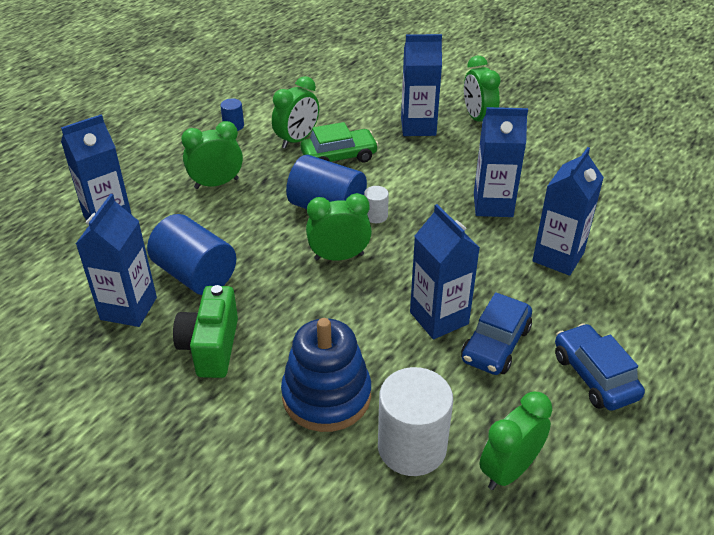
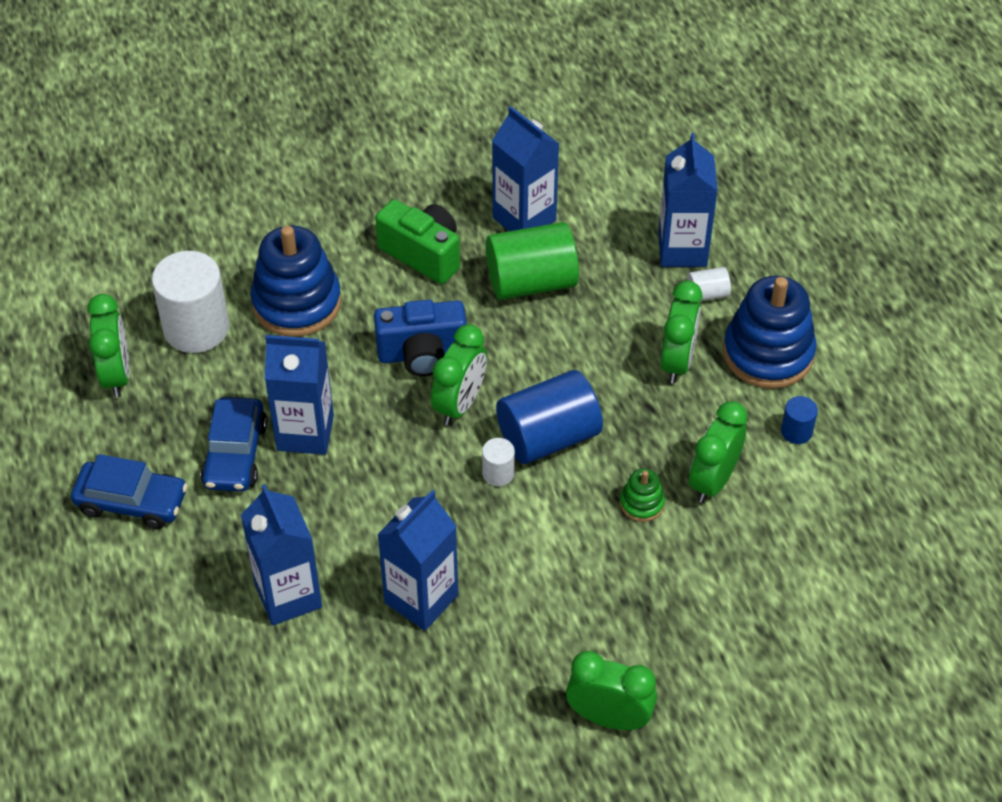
camera: 125 degrees right, 10 degrees up
blue cylinder [147,214,236,295] -> green cylinder [486,222,579,300]
green clock [272,76,319,149] -> green clock turned 45 degrees clockwise [689,401,748,503]
green car [300,122,379,162] -> green stacking toy [620,468,665,522]
blue carton [401,34,442,136] -> none
blue car [461,292,532,375] -> blue car turned 150 degrees counterclockwise [200,397,267,492]
none -> blue camera [374,300,467,376]
none -> white cylinder [687,267,731,301]
none -> blue stacking toy [723,276,817,389]

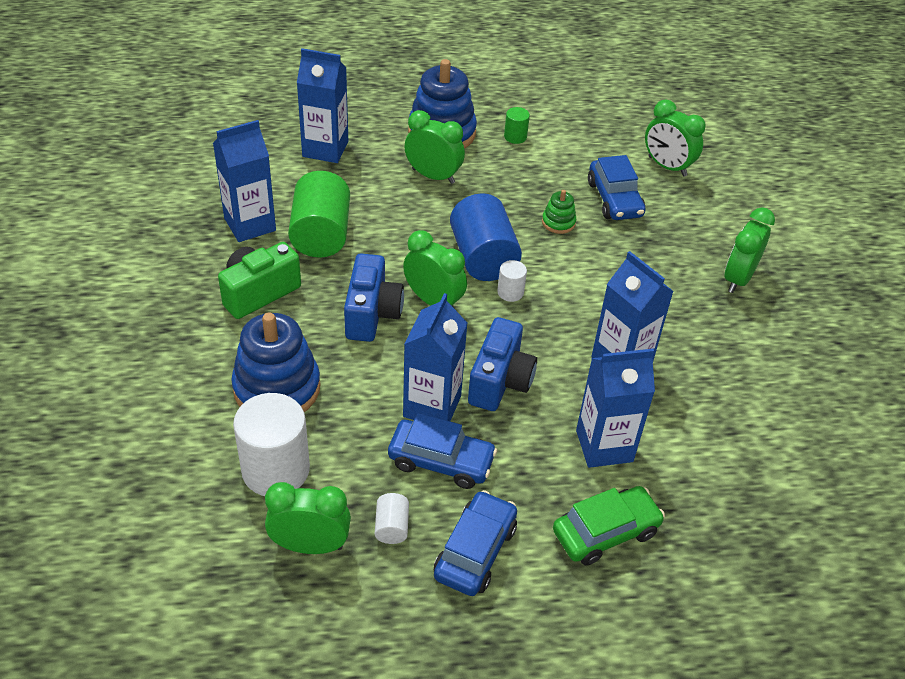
camera: 80 degrees left, 5 degrees down
white cylinder [687,267,731,301] -> white cylinder moved to [375,493,409,544]
green clock [689,401,748,503] -> green clock moved to [645,100,706,177]
blue cylinder [781,396,818,444] -> green cylinder [504,107,530,144]
none -> blue camera [468,317,537,411]
none -> green car [553,486,665,566]
none -> blue car [588,155,645,220]

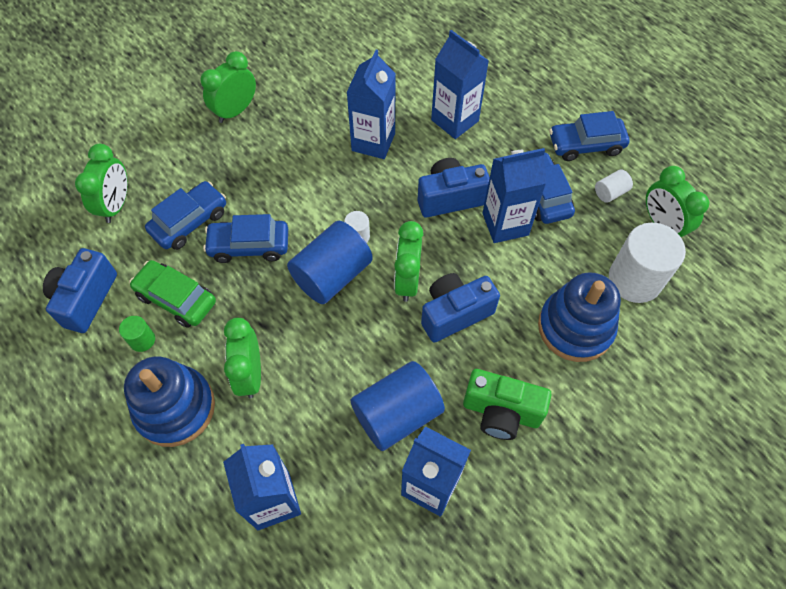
camera: 120 degrees left, 15 degrees up
green cylinder [288,171,350,258] -> blue cylinder [351,361,445,451]
green stacking toy [542,190,576,234] -> blue car [203,214,288,263]
green car [553,486,665,566] -> green car moved to [129,260,216,328]
green clock [724,207,775,293] -> green clock turned 135 degrees clockwise [200,51,256,123]
none -> blue camera [43,248,117,333]

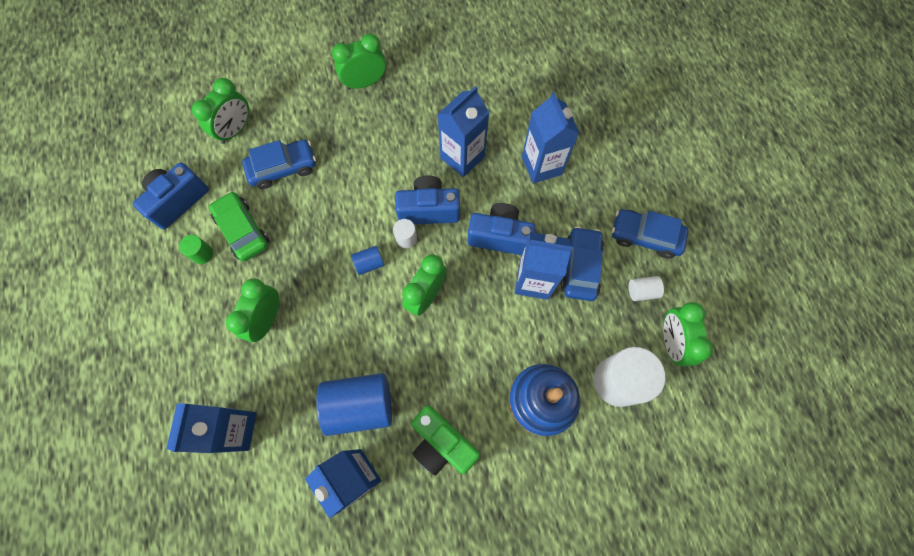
camera: 25 degrees right, 10 degrees up
blue stacking toy [124,356,215,447] -> none
blue car [203,214,288,263] -> none
blue cylinder [287,221,373,304] -> blue cylinder [351,246,384,275], size x0.46
blue camera [421,273,500,343] -> blue camera moved to [395,176,460,224]

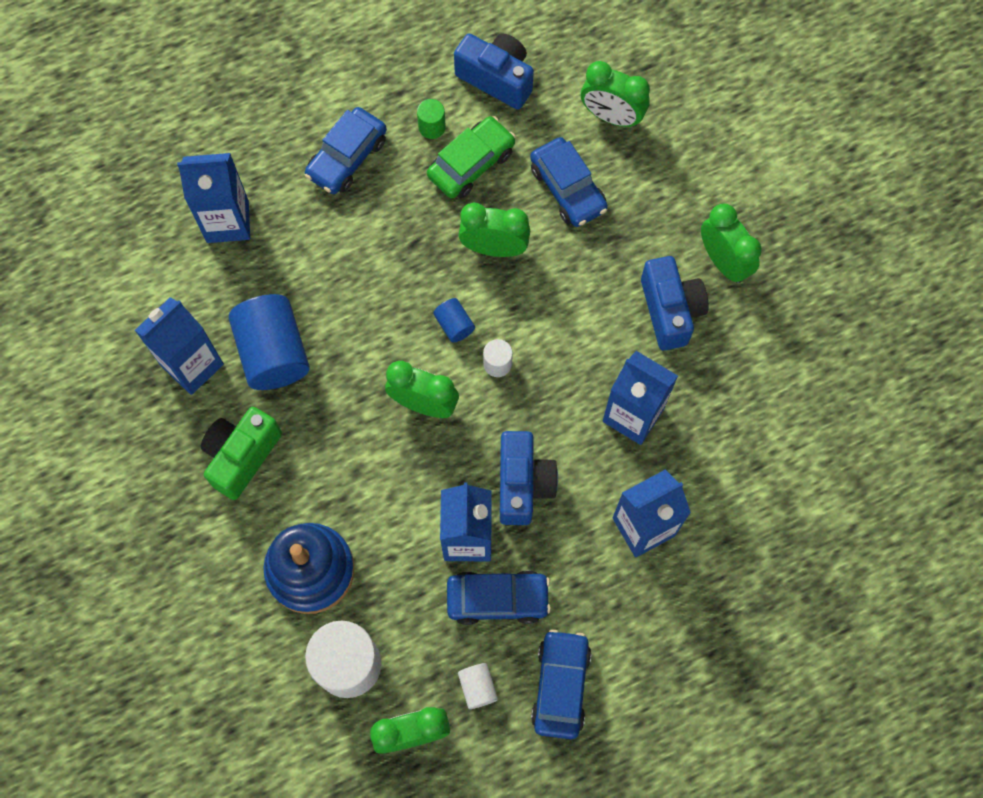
camera: 80 degrees right, 0 degrees up
green clock [226,279,279,342] -> green clock moved to [458,203,530,257]
blue camera [395,176,460,224] -> blue camera moved to [641,256,709,351]
none -> blue car [305,107,387,194]

